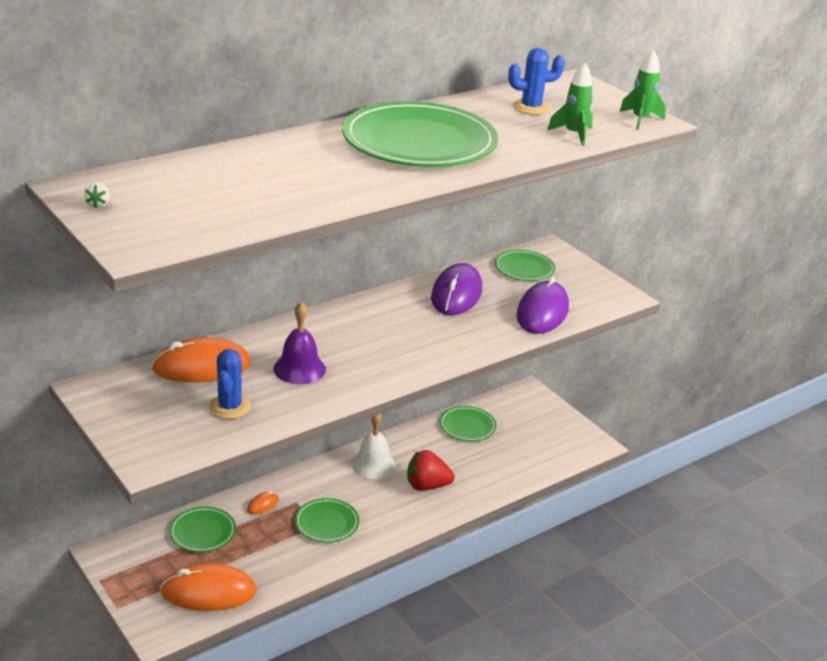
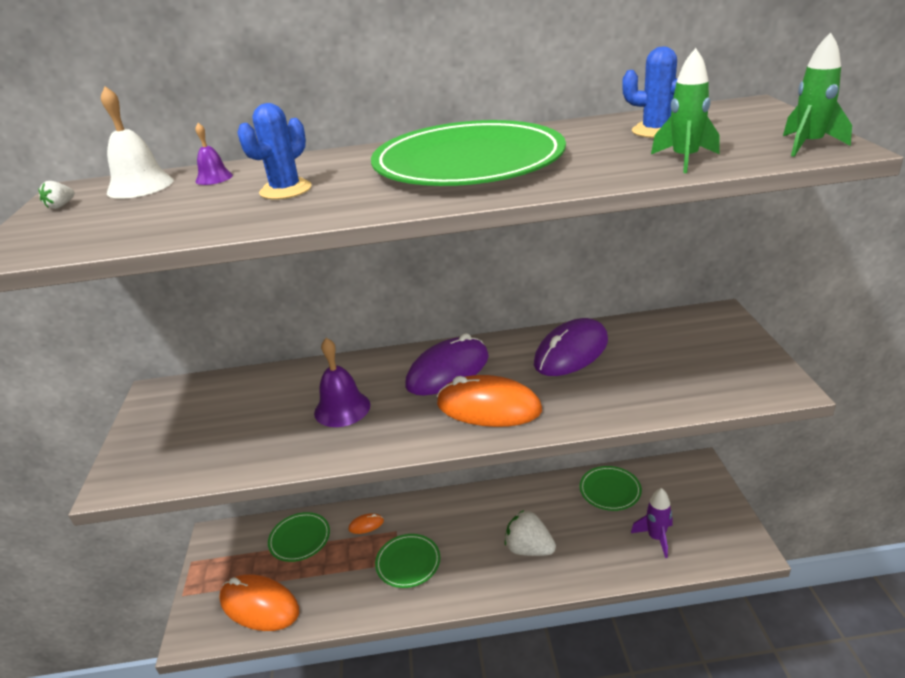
camera: 35 degrees right, 0 degrees up
orange mouse [152,337,251,382] -> orange mouse moved to [437,375,542,427]
blue cactus [209,349,251,419] -> blue cactus moved to [237,103,312,200]
white bell [351,414,396,479] -> white bell moved to [101,86,174,199]
red strawberry [407,450,455,491] -> white strawberry [505,510,556,556]
green plate [495,250,555,281] -> none
purple mouse [516,277,569,334] -> purple mouse moved to [405,333,489,395]
none -> purple bell [195,123,233,185]
none -> purple rocket [631,488,673,558]

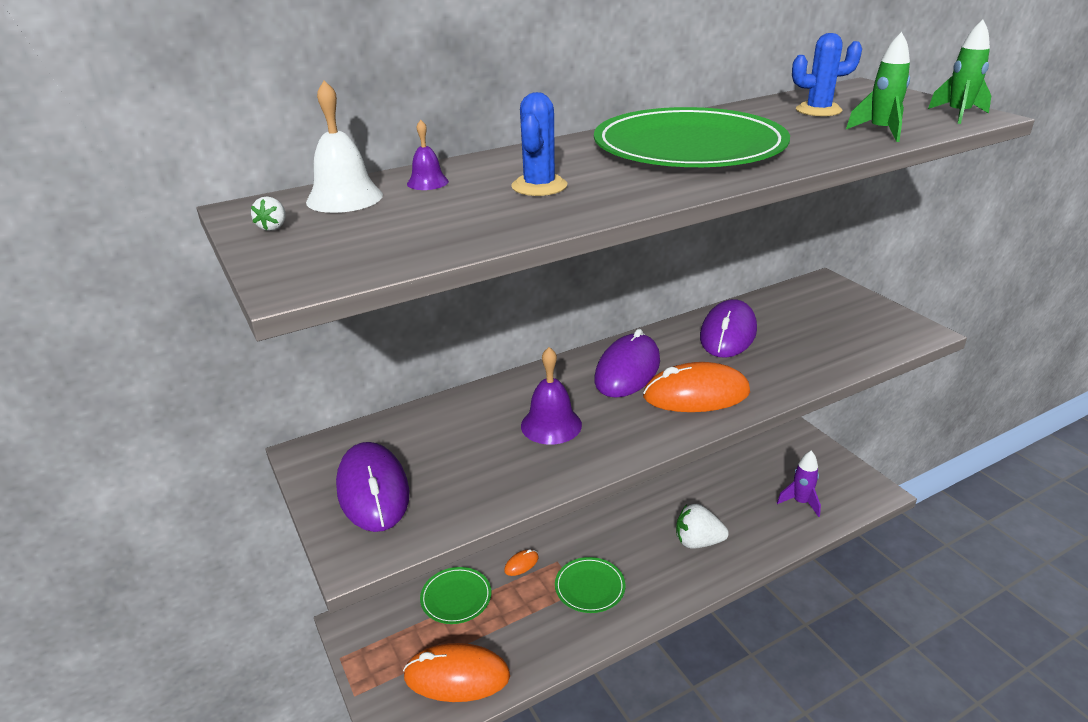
camera: 25 degrees left, 0 degrees up
green plate [579,466,642,511] -> none
none -> purple mouse [336,442,409,532]

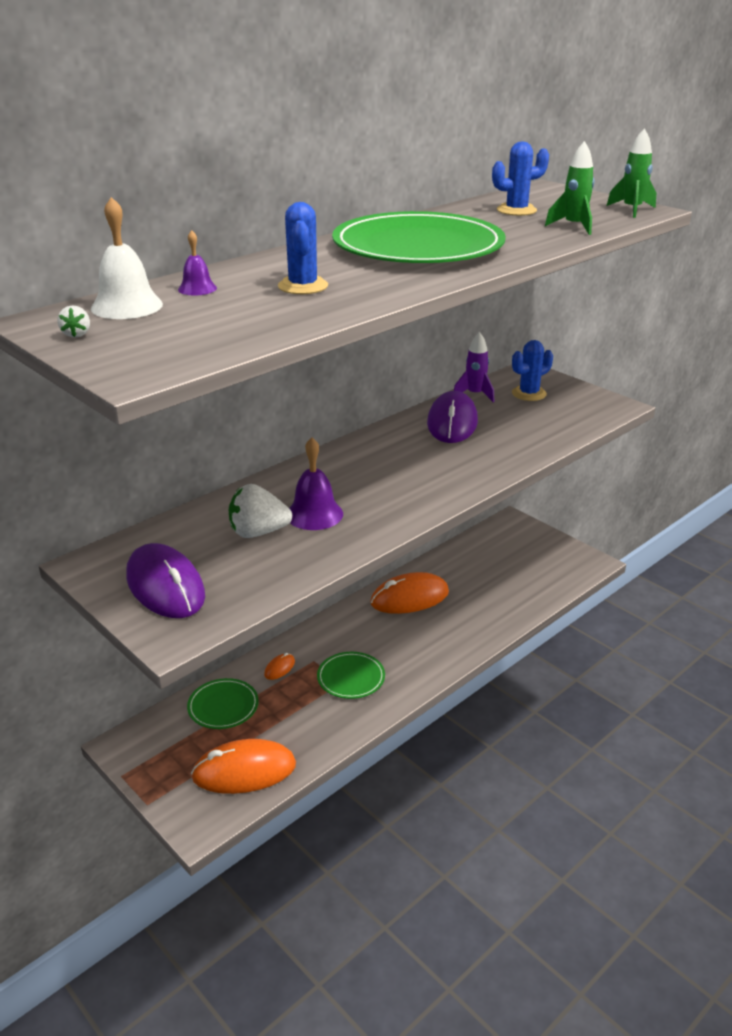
camera: 15 degrees left, 0 degrees up
purple mouse [594,329,660,398] -> none
orange mouse [643,362,750,412] -> orange mouse moved to [370,572,449,614]
white strawberry [676,504,729,549] -> white strawberry moved to [229,484,292,538]
purple rocket [777,451,821,517] -> purple rocket moved to [454,332,495,403]
none -> blue cactus [512,340,553,401]

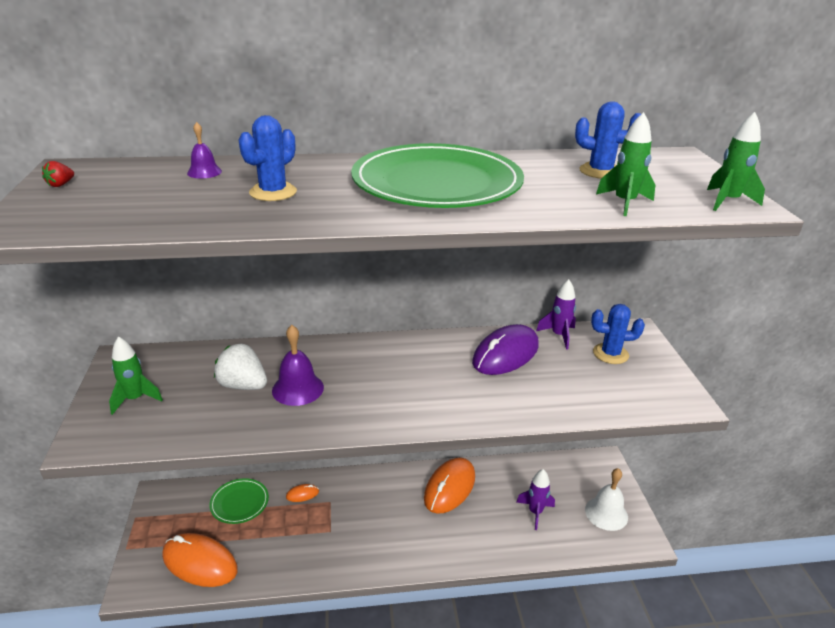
camera: 35 degrees right, 0 degrees up
white strawberry [57,306,90,338] -> red strawberry [42,161,74,187]
white bell [91,197,163,319] -> white bell moved to [585,468,628,531]
purple mouse [126,543,205,618] -> green rocket [109,336,163,415]
green plate [317,652,385,699] -> none
orange mouse [370,572,449,614] -> orange mouse turned 75 degrees counterclockwise [424,458,475,514]
none -> purple rocket [516,469,555,530]

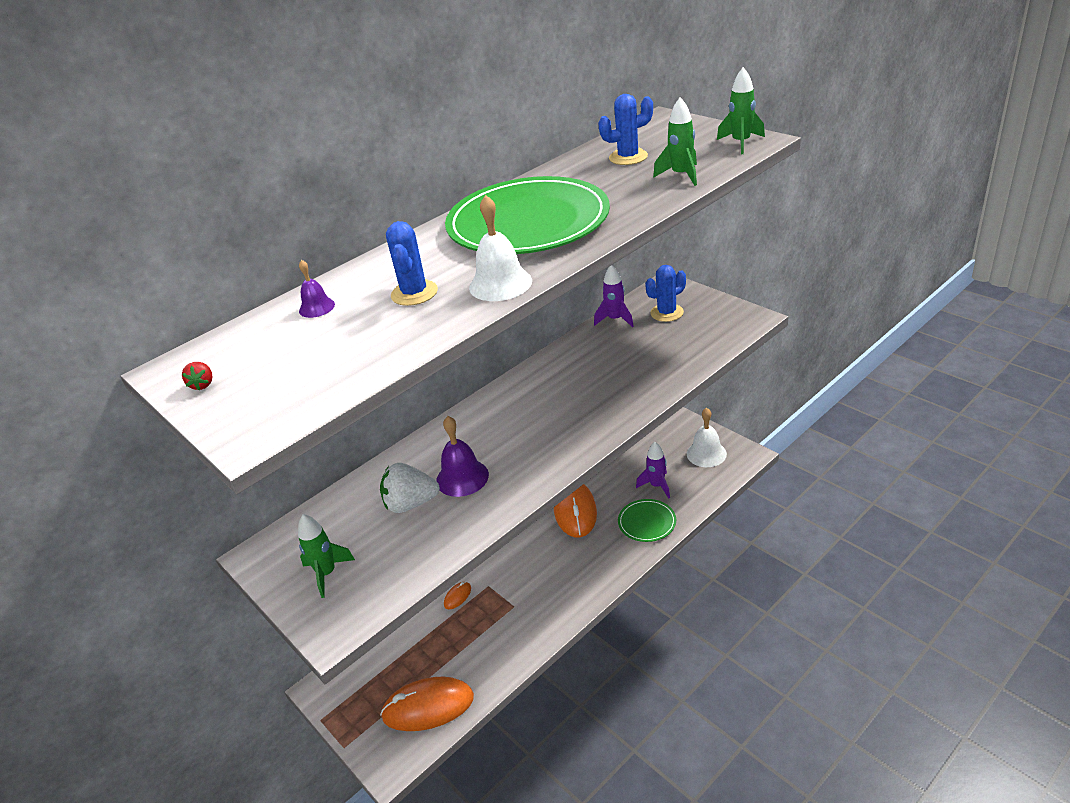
camera: 30 degrees left, 5 degrees up
green plate [209,478,269,524] -> green plate moved to [618,499,676,542]
purple mouse [472,324,539,375] -> none
none -> white bell [469,195,532,301]

